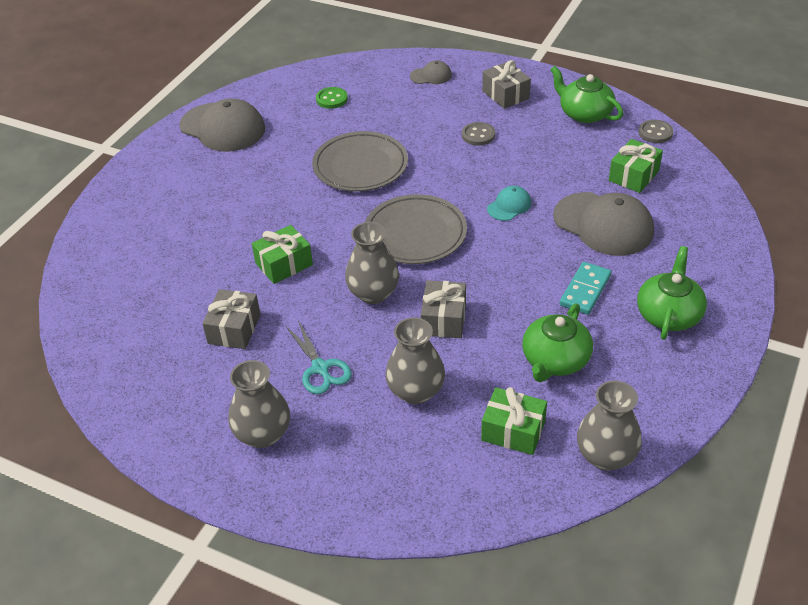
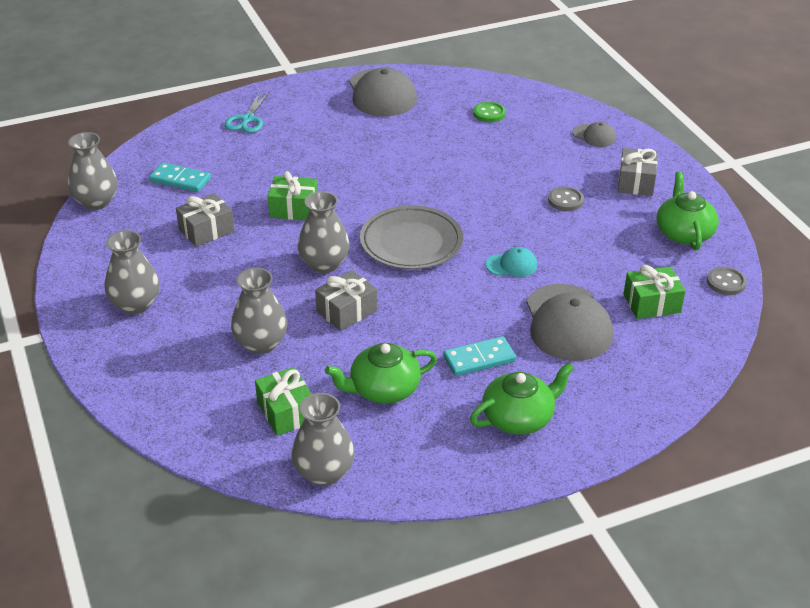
camera: 40 degrees right, 5 degrees down
turquoise scissors [285,320,352,394] -> turquoise scissors moved to [225,91,270,133]
grey plate [312,131,408,191] -> none
none -> grey vase [68,132,118,210]
none -> turquoise domino [149,162,211,192]

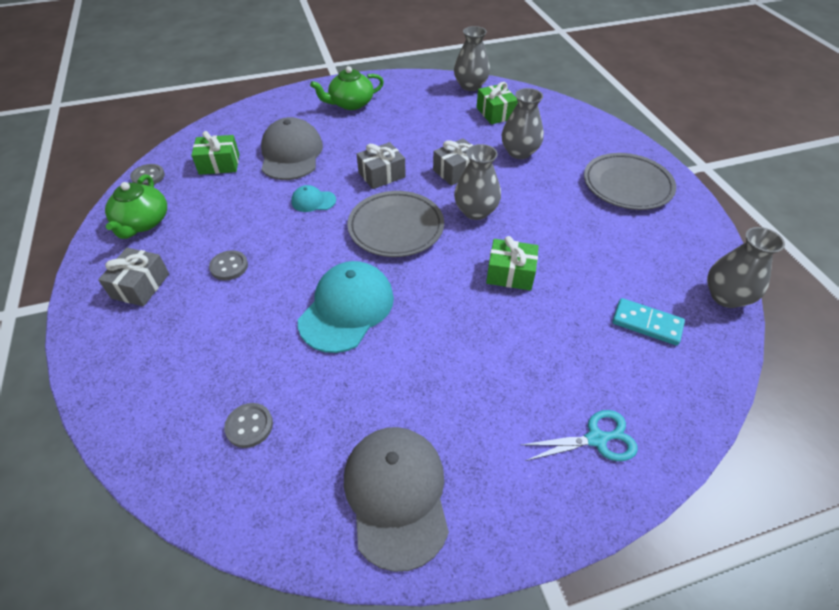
camera: 175 degrees left, 10 degrees up
grey vase [105,230,160,315] -> grey plate [584,153,676,210]
grey gift [176,193,234,247] -> grey gift moved to [357,142,406,189]
turquoise scissors [225,91,270,133] -> turquoise scissors turned 60 degrees clockwise [521,410,638,461]
green teapot [325,343,437,404] -> none
turquoise domino [443,336,516,376] -> none
green button [473,102,506,122] -> grey button [224,403,273,448]
grey cap [572,122,616,147] -> none
none -> turquoise cap [298,261,394,353]

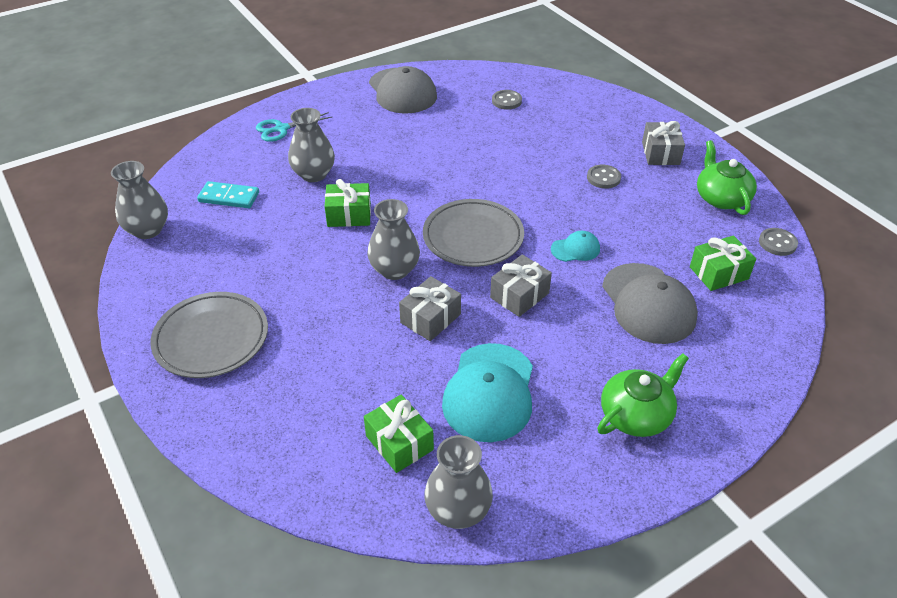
camera: 165 degrees right, 5 degrees down
turquoise cap [298,261,394,353] -> turquoise cap moved to [442,343,533,442]
grey vase [501,88,544,159] -> grey vase moved to [288,108,335,182]

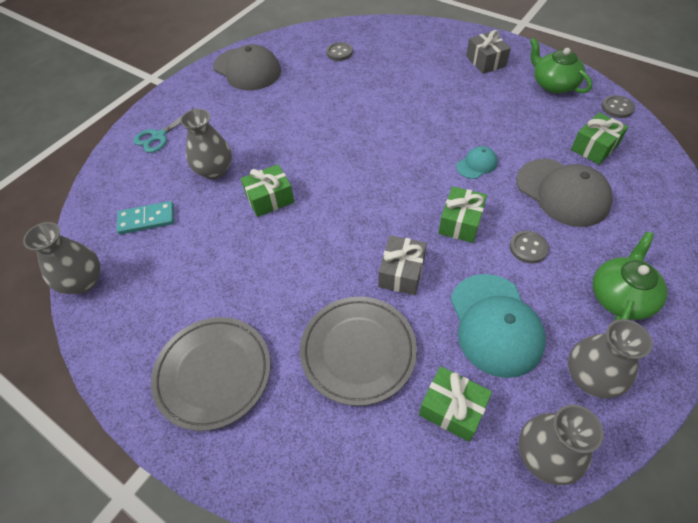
camera: 20 degrees left, 10 degrees up
grey vase [367,199,420,280] -> grey vase moved to [568,319,652,399]
grey plate [423,199,524,267] -> grey plate moved to [300,297,417,406]
grey gift [490,254,552,317] -> green gift [438,186,487,243]
grey button [587,165,621,189] -> grey button moved to [509,231,549,263]

